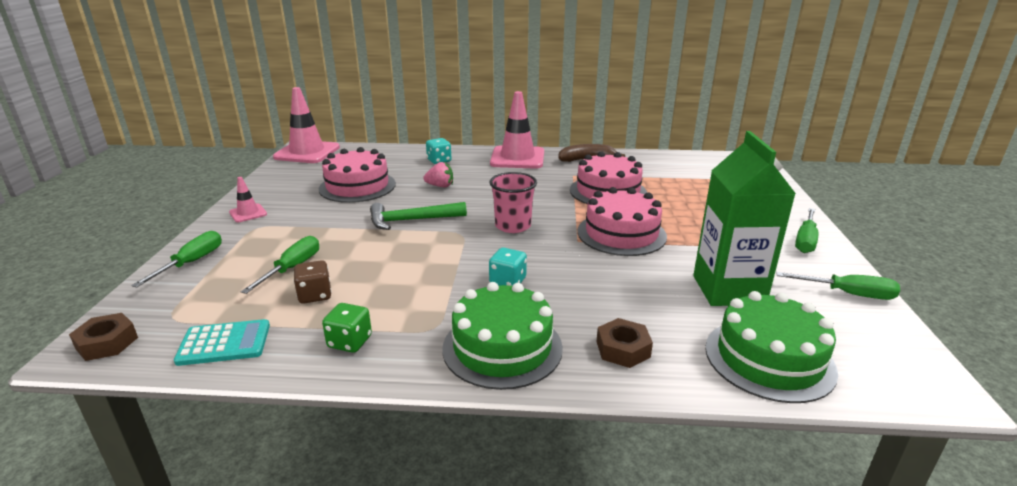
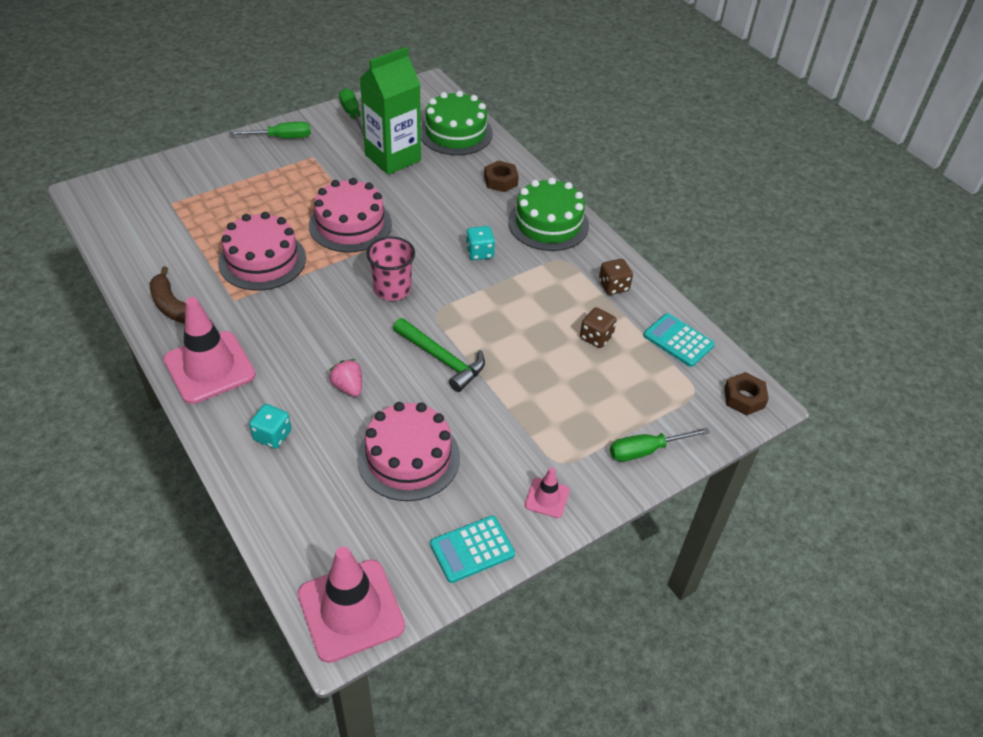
camera: 130 degrees left, 20 degrees up
green screwdriver [241,236,319,294] -> none
green dice [322,303,372,353] -> brown dice [599,259,633,295]
none -> turquoise calculator [430,516,515,583]

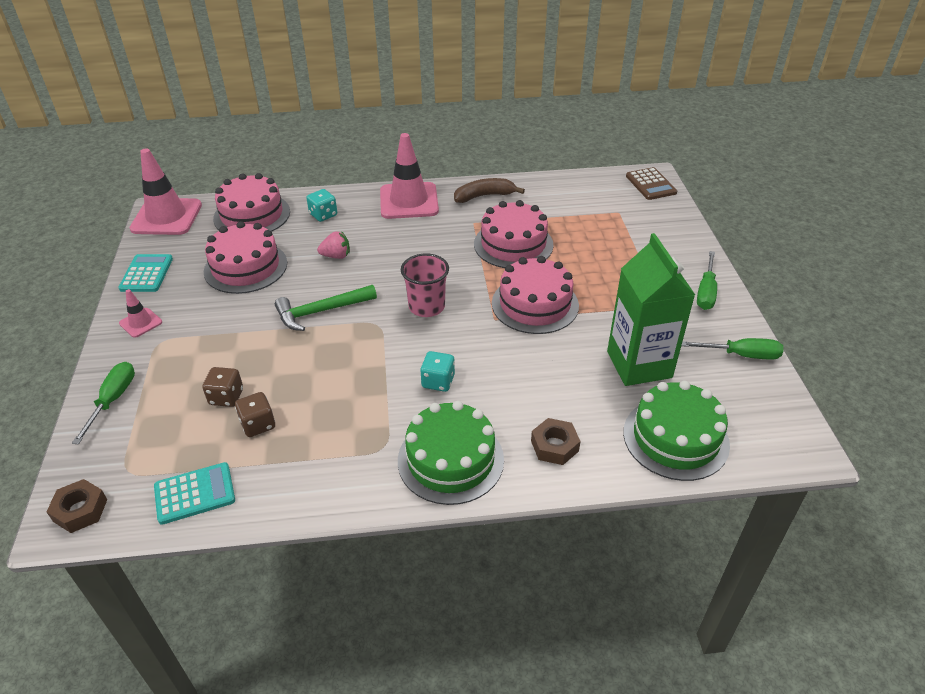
camera: 120 degrees right, 5 degrees down
brown dice [599,259,633,295] -> brown dice moved to [202,367,243,407]
none -> pink cake [213,173,290,232]
none -> brown calculator [626,167,677,200]

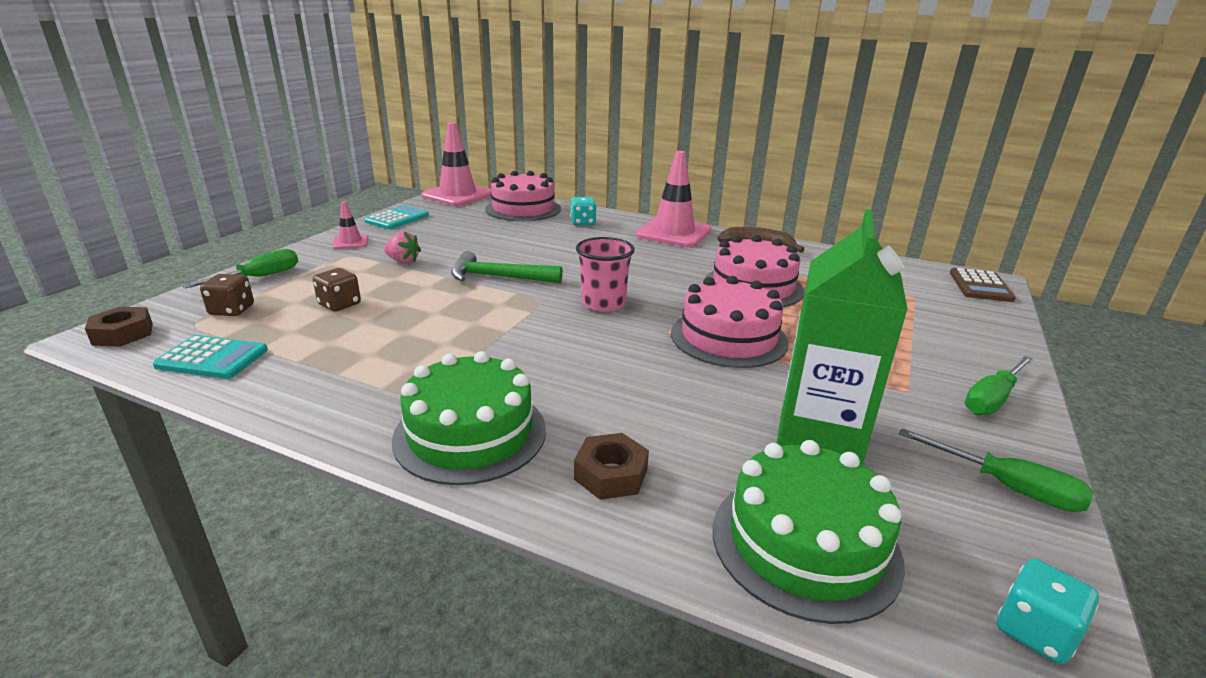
camera: 30 degrees right, 15 degrees down
pink cake [204,221,287,294] -> none
brown dice [235,392,275,437] -> brown dice moved to [200,274,254,316]
pink strawberry [317,231,350,259] -> pink strawberry moved to [384,231,421,264]
turquoise dice [420,351,455,392] -> turquoise dice moved to [997,559,1099,664]

